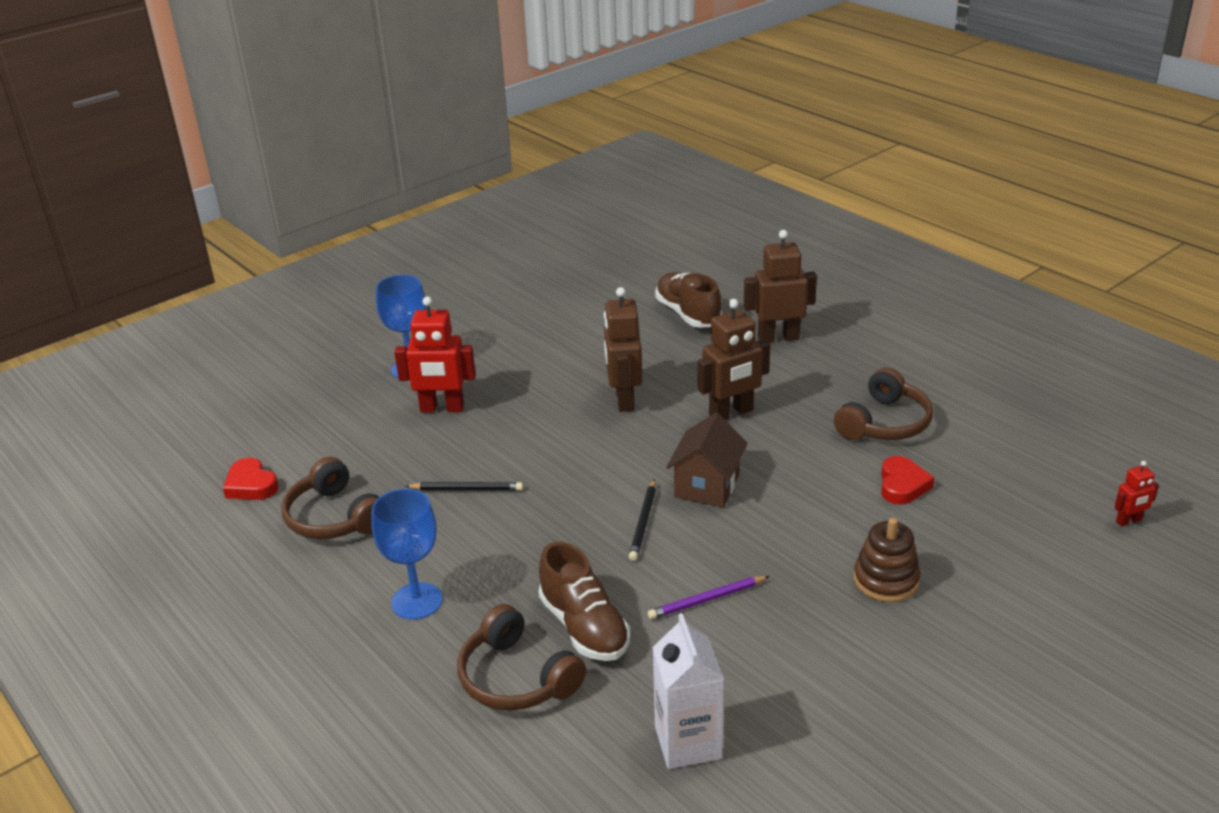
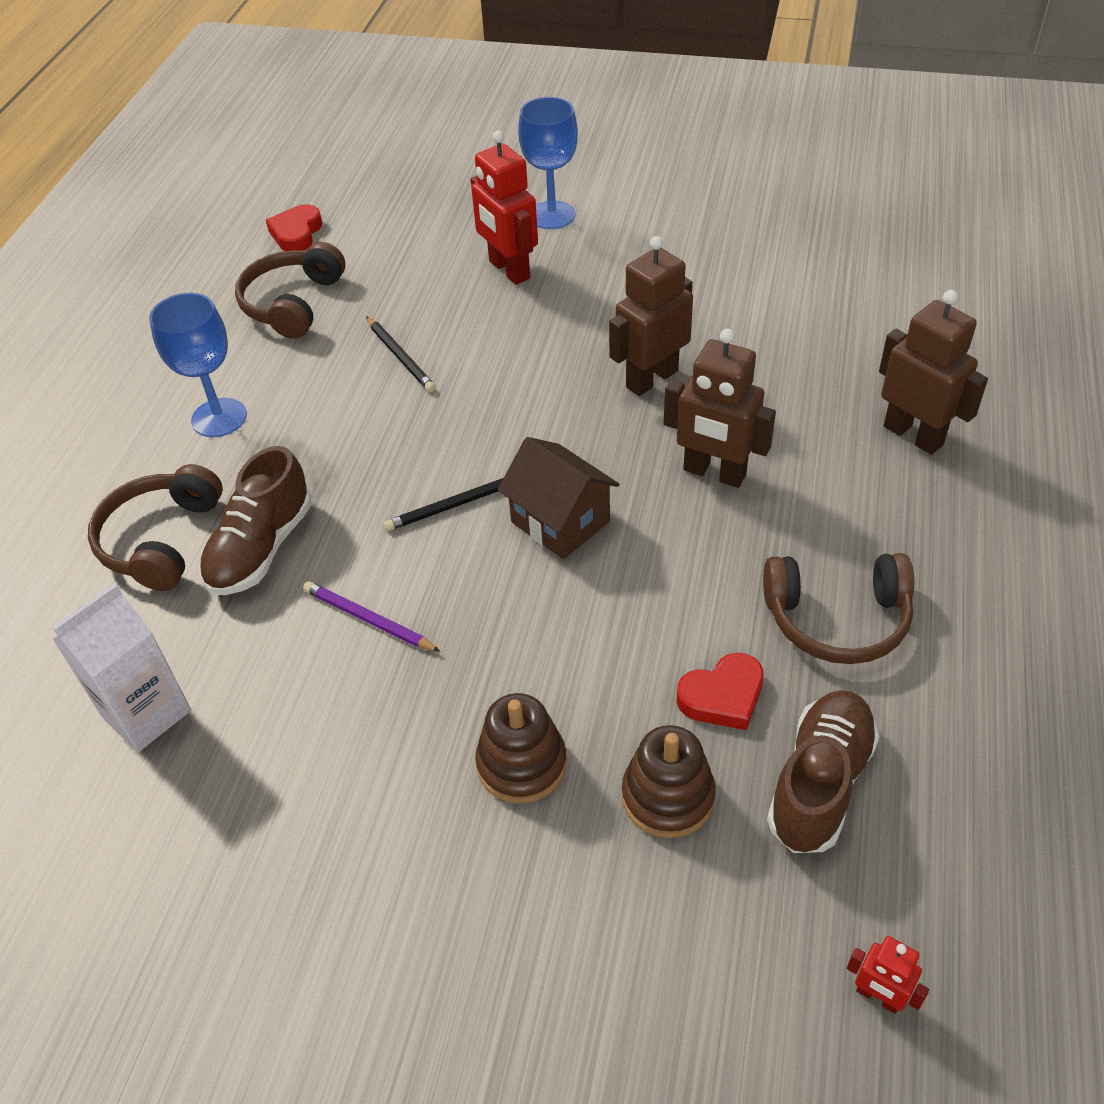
camera: 55 degrees right, 15 degrees up
brown shoe [655,272,722,328] -> brown shoe moved to [767,690,880,853]
brown house [666,412,748,507] -> brown house turned 60 degrees clockwise [498,437,620,559]
none -> brown stacking toy [622,725,716,838]

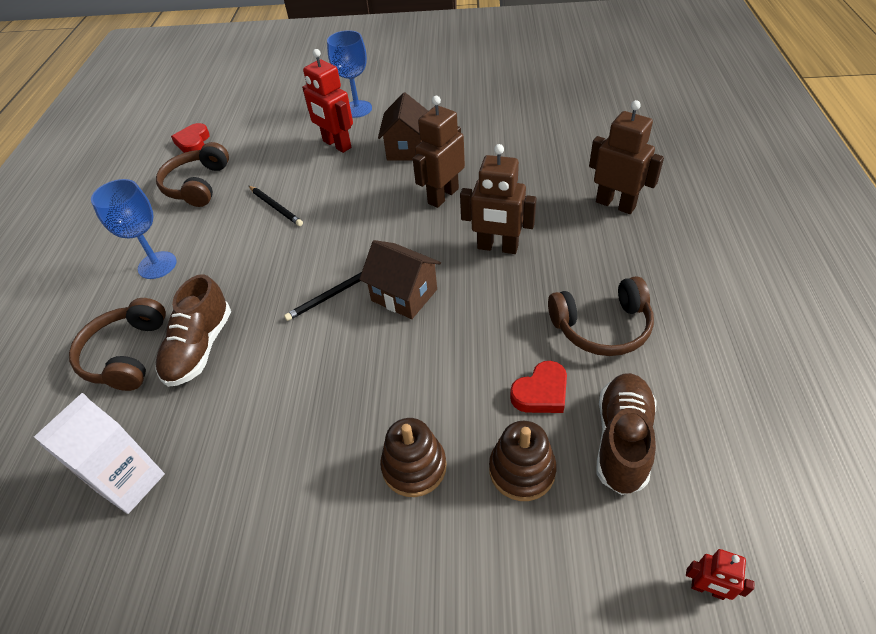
camera: 10 degrees left, 0 degrees up
purple pencil [303,581,441,652] -> none
none -> brown house [378,93,428,161]

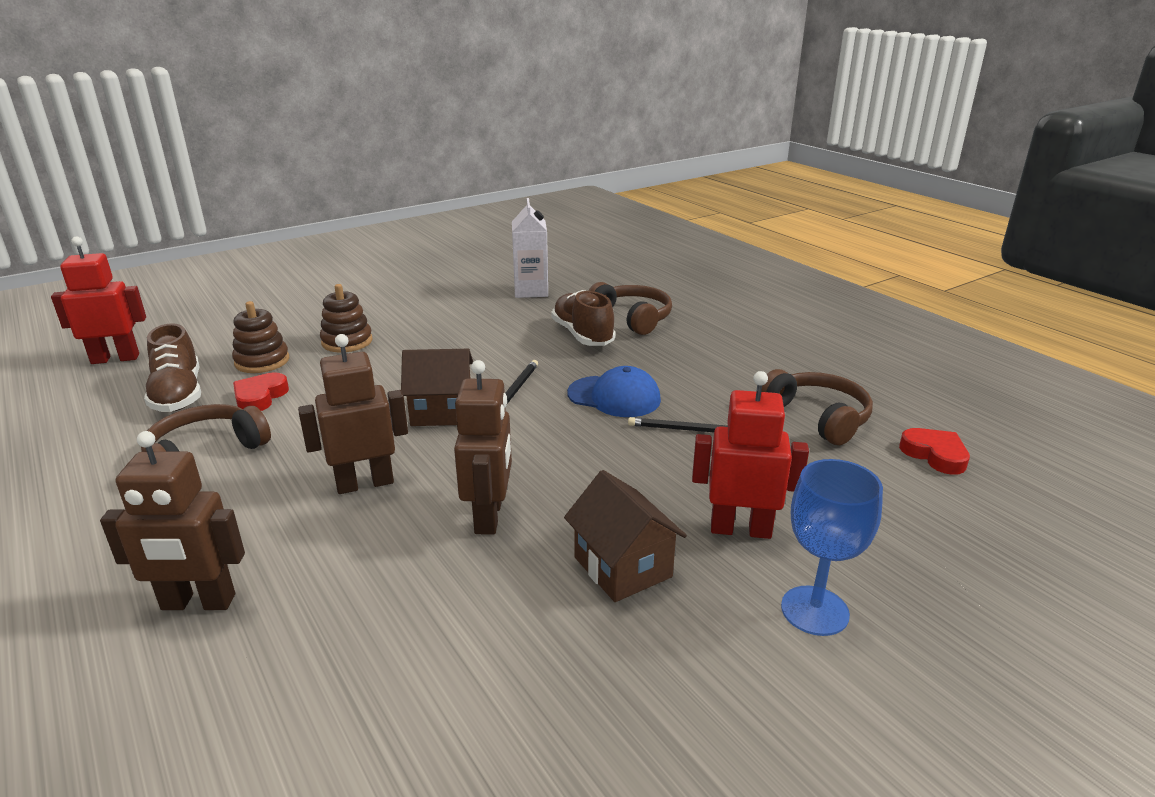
camera: 140 degrees right, 20 degrees down
blue goblet [91,179,177,279] -> none
red robot [686,549,755,600] -> red robot [51,236,146,364], size x1.98
none -> blue cap [567,366,661,417]

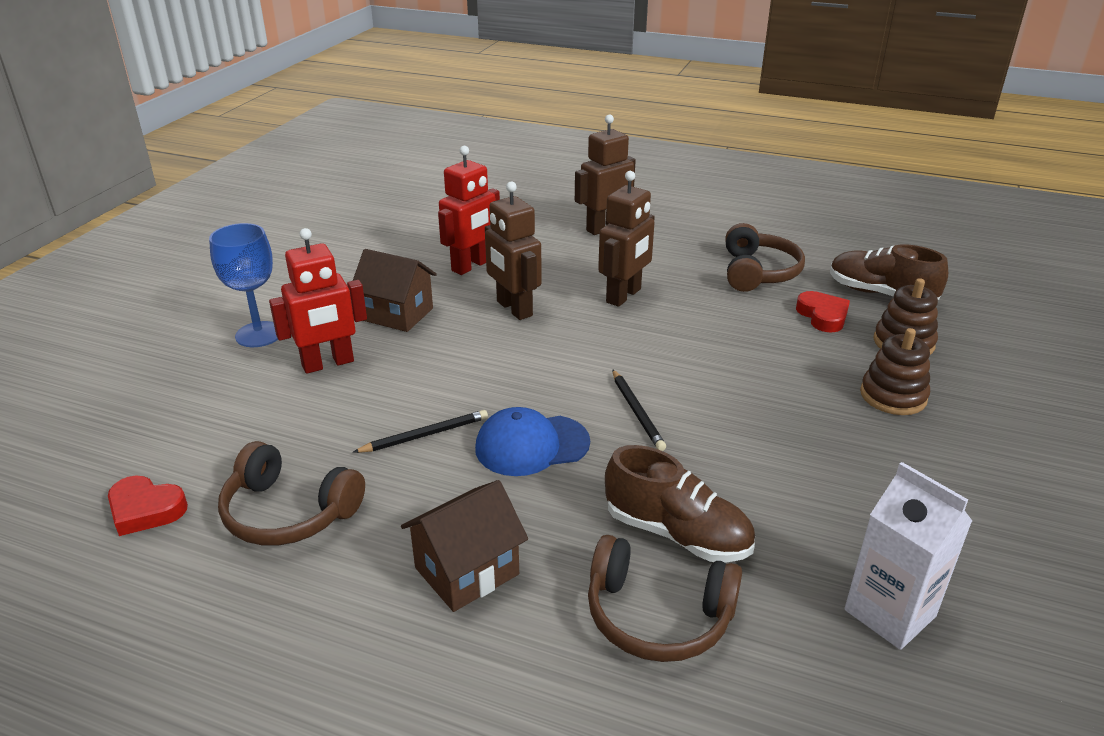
camera: 145 degrees right, 5 degrees up
red robot [51,236,146,364] -> red robot moved to [438,146,500,275]
brown house [401,349,473,426] -> brown house moved to [401,480,528,612]

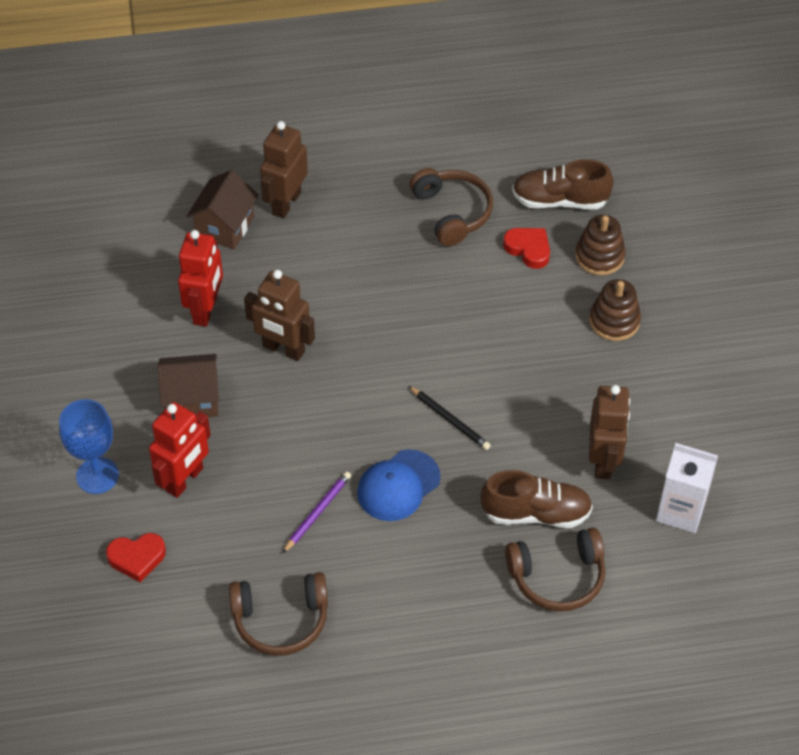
camera: 30 degrees left, 20 degrees up
red heart [108,475,188,536] -> red heart moved to [106,533,166,582]
black pencil [353,410,488,453] -> purple pencil [283,471,351,553]
brown house [401,480,528,612] -> brown house moved to [186,170,259,249]
brown robot [598,171,655,307] -> brown robot moved to [589,385,630,479]

